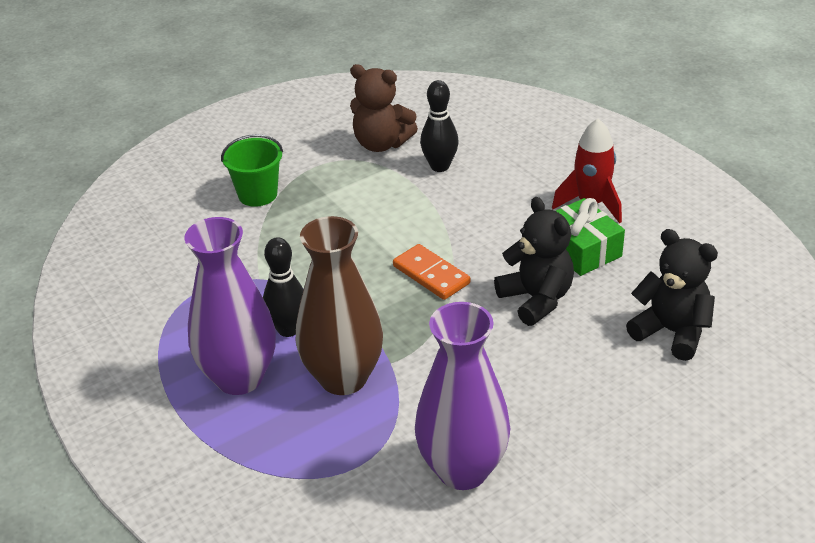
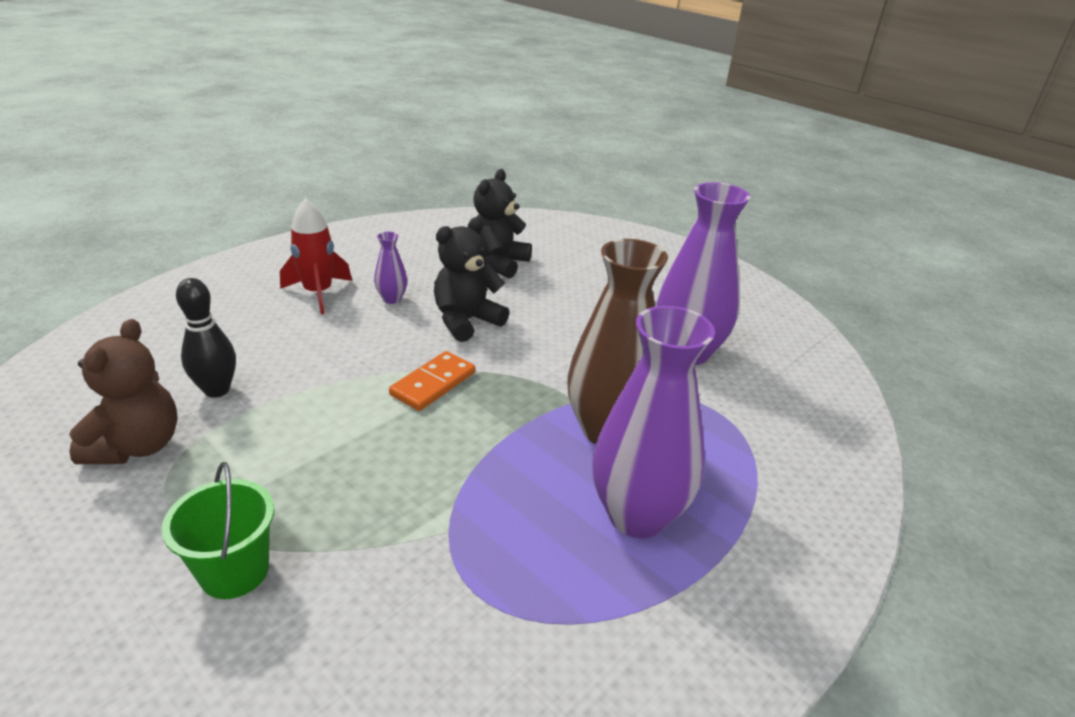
camera: 105 degrees left, 5 degrees down
black bowling pin [263,237,304,337] -> none
green gift [556,198,625,276] -> purple vase [374,232,407,304]

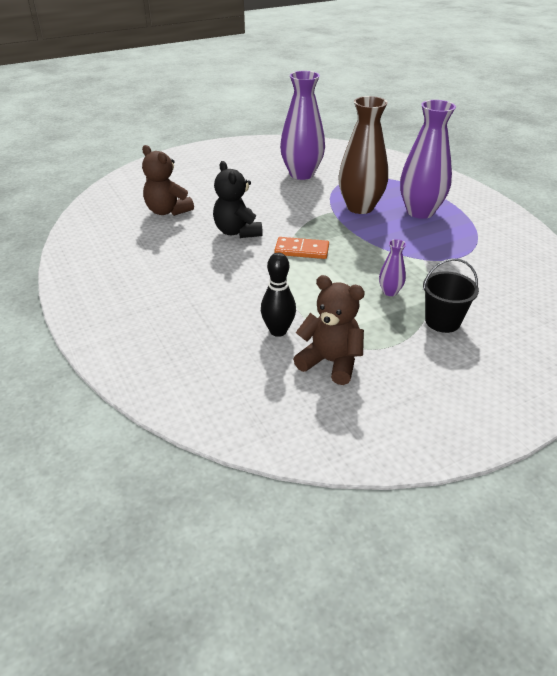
camera: 70 degrees left, 5 degrees up
green bucket [161,462,274,599] -> black bucket [423,258,479,333]
red rocket [280,198,352,314] -> none
purple vase [374,232,407,304] -> purple vase moved to [379,239,406,296]
orange domino [389,351,475,411] -> orange domino turned 45 degrees counterclockwise [274,237,329,259]
black teddy bear [473,169,532,279] -> brown teddy bear [142,145,194,216]

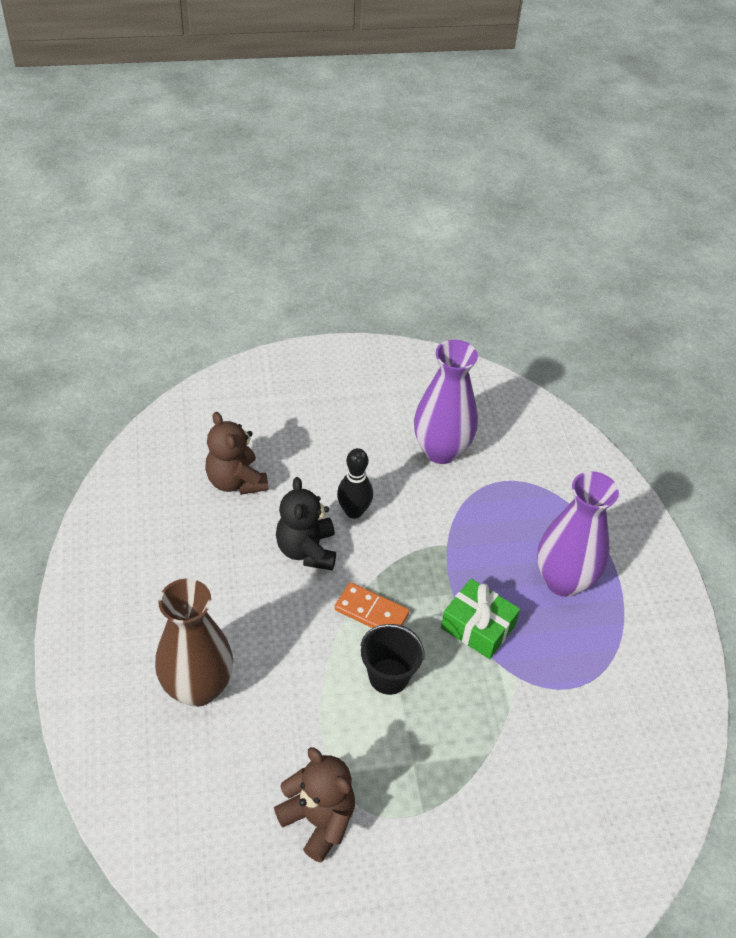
camera: 15 degrees right, 10 degrees up
black bowling pin [261,253,296,337] -> black bowling pin moved to [337,448,373,519]
brown vase [338,96,388,214] -> brown vase moved to [155,579,233,707]
purple vase [379,239,406,296] -> none
black bucket [423,258,479,333] -> black bucket moved to [361,624,425,695]
none -> green gift [441,579,520,659]

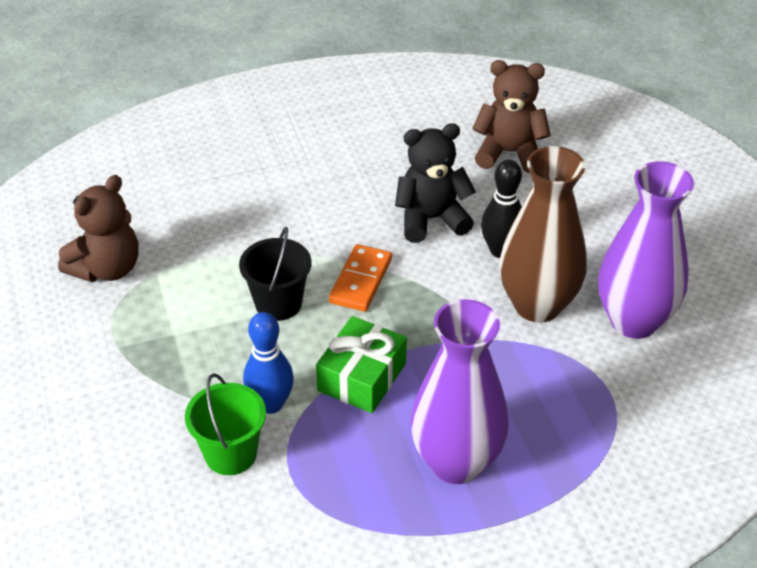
camera: 85 degrees right, 5 degrees down
brown vase [155,579,233,707] -> brown vase moved to [499,146,587,323]
brown teddy bear [205,412,268,495] -> brown teddy bear turned 45 degrees clockwise [472,60,551,173]
none -> green bucket [185,373,266,475]
none -> blue bowling pin [243,312,294,414]

